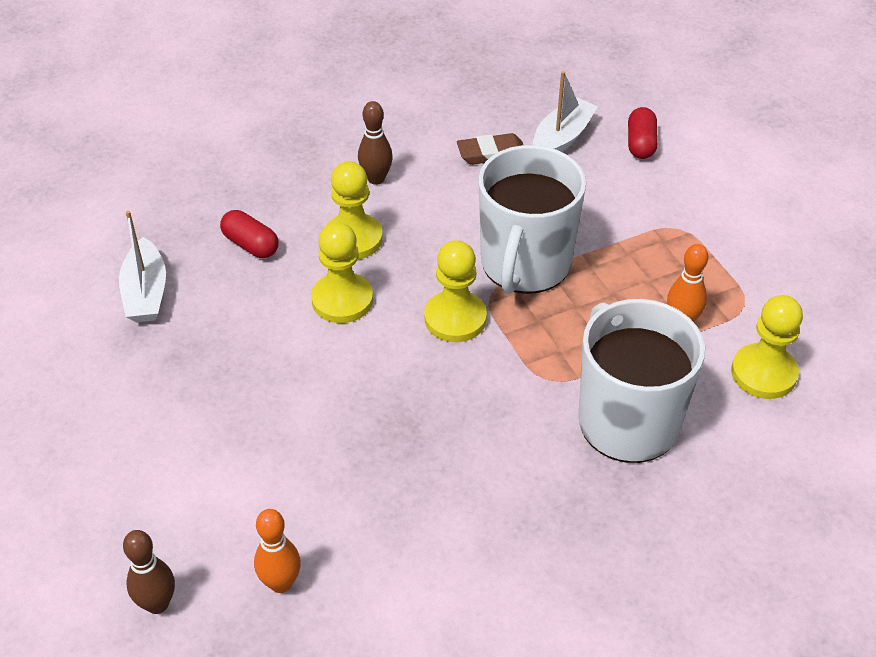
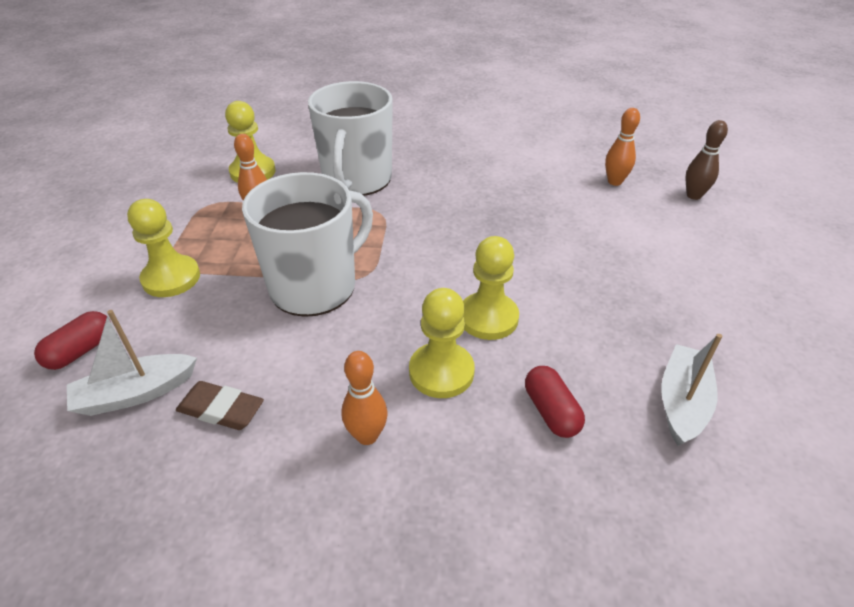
camera: 150 degrees left, 5 degrees down
brown bowling pin [358,101,393,185] -> orange bowling pin [341,351,388,445]
yellow pawn [424,240,487,342] -> yellow pawn moved to [127,199,200,297]

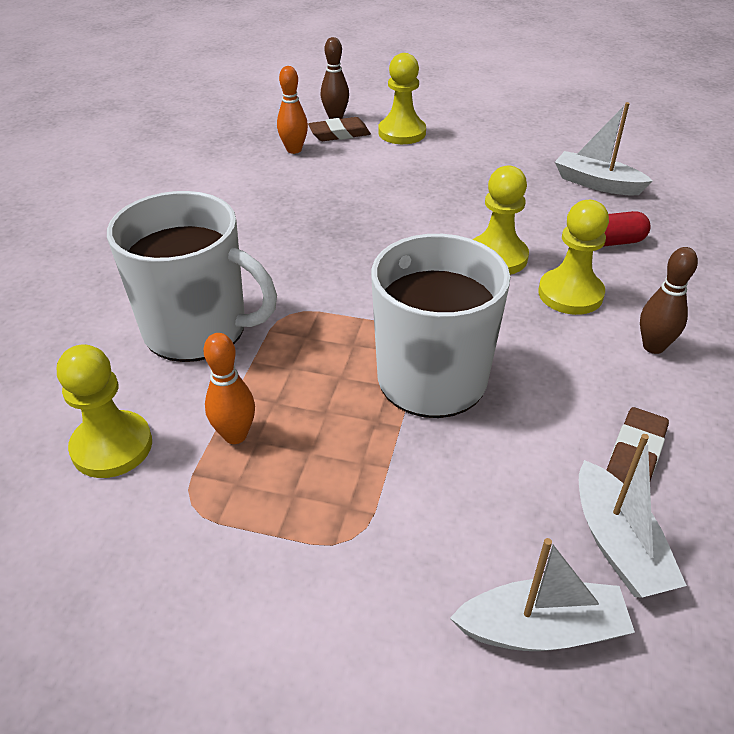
camera: 80 degrees left, 0 degrees up
red capsule [34,311,111,370] -> white boat [450,538,635,651]
yellow pawn [127,199,200,297] -> yellow pawn moved to [378,53,426,144]
orange bowling pin [341,351,388,445] -> brown bowling pin [640,247,698,354]
none -> brown eraser [308,117,371,141]

